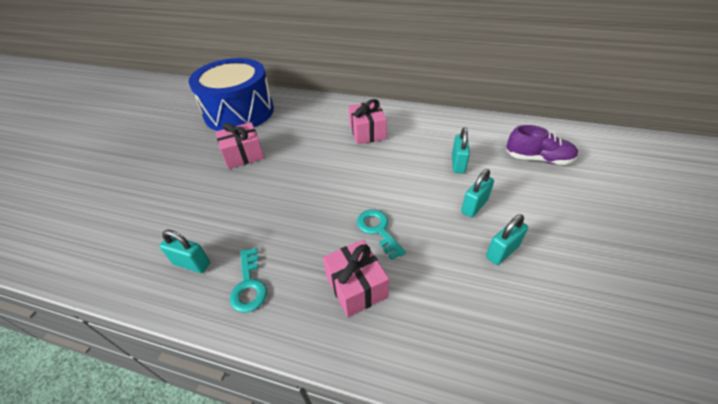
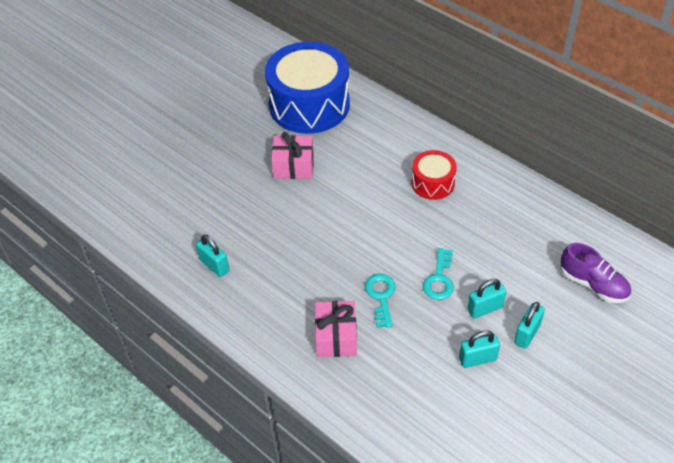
camera: 25 degrees right, 5 degrees up
turquoise key [230,248,267,313] -> turquoise key moved to [423,248,454,300]
pink gift [349,99,387,145] -> red drum [411,150,457,200]
turquoise padlock [452,127,470,173] -> turquoise padlock moved to [514,302,545,349]

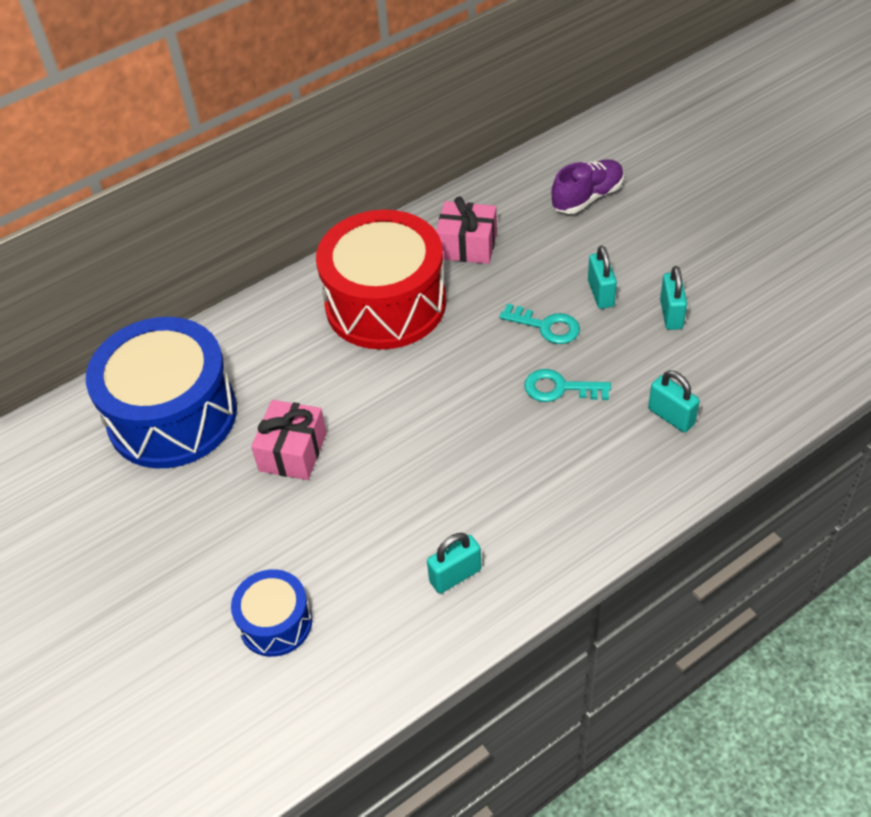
camera: 75 degrees left, 0 degrees up
pink gift [315,301,357,357] -> pink gift moved to [436,197,497,264]
red drum [411,150,457,200] -> red drum [316,210,446,350], size x2.03
turquoise padlock [514,302,545,349] -> turquoise padlock moved to [648,370,700,433]
none -> blue drum [231,569,312,657]

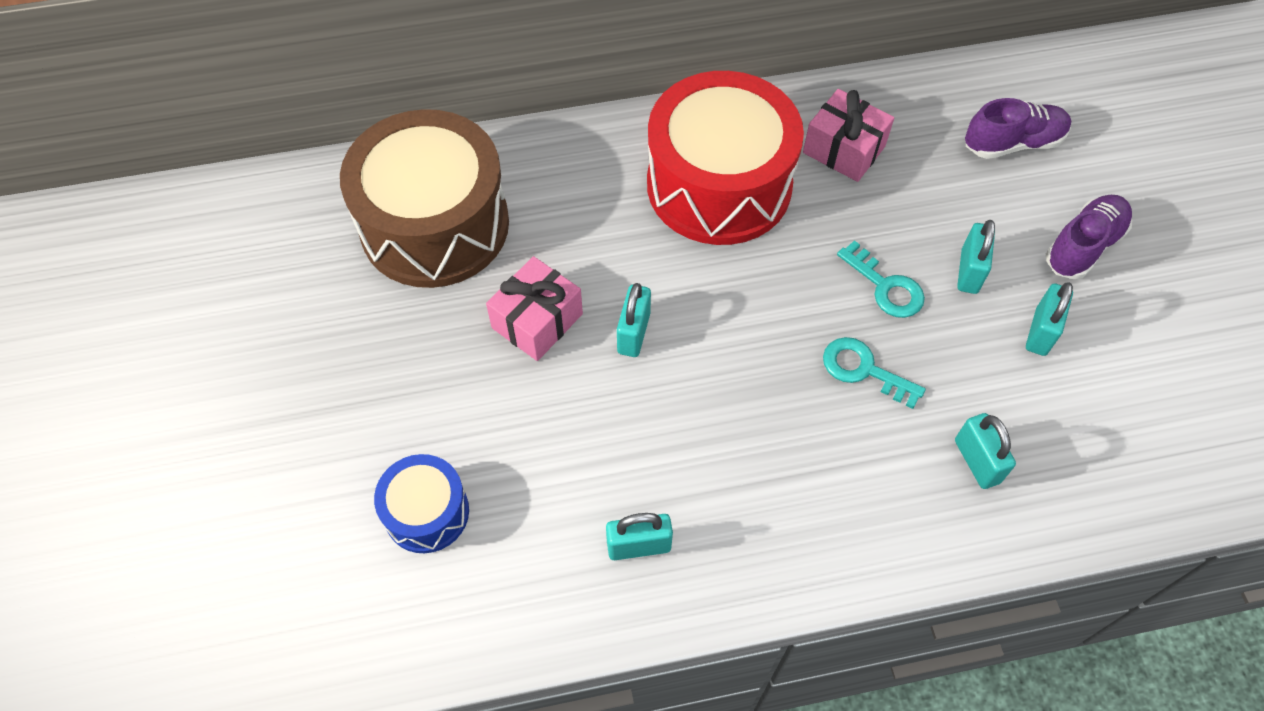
camera: 20 degrees right, 10 degrees up
blue drum [86,317,237,468] -> brown drum [340,109,509,288]
none -> turquoise padlock [617,283,651,357]
none -> purple shoe [1046,195,1132,279]

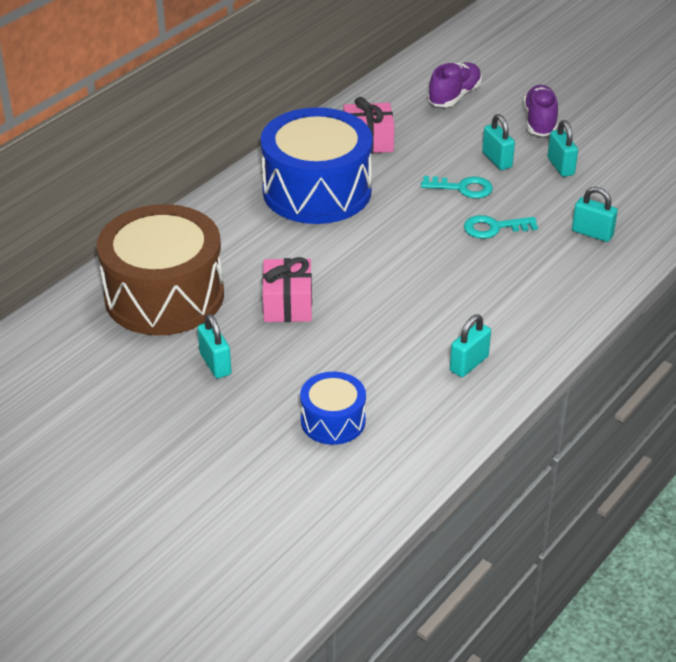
camera: 40 degrees left, 20 degrees down
turquoise padlock [617,283,651,357] -> turquoise padlock moved to [197,314,232,379]
red drum [647,71,804,245] -> blue drum [261,107,373,224]

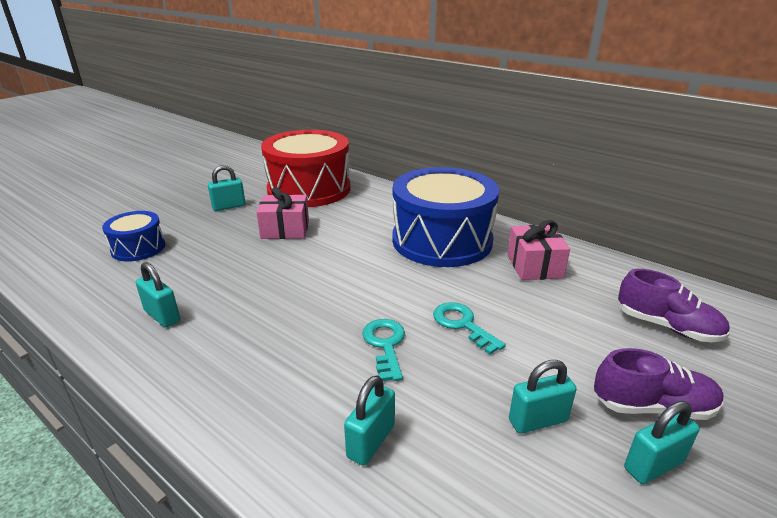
camera: 90 degrees right, 10 degrees down
brown drum [97,204,224,335] -> red drum [261,130,350,207]
turquoise key [421,176,493,198] -> turquoise key turned 135 degrees clockwise [433,302,506,355]
turquoise padlock [482,114,515,170] -> turquoise padlock moved to [624,401,700,484]

